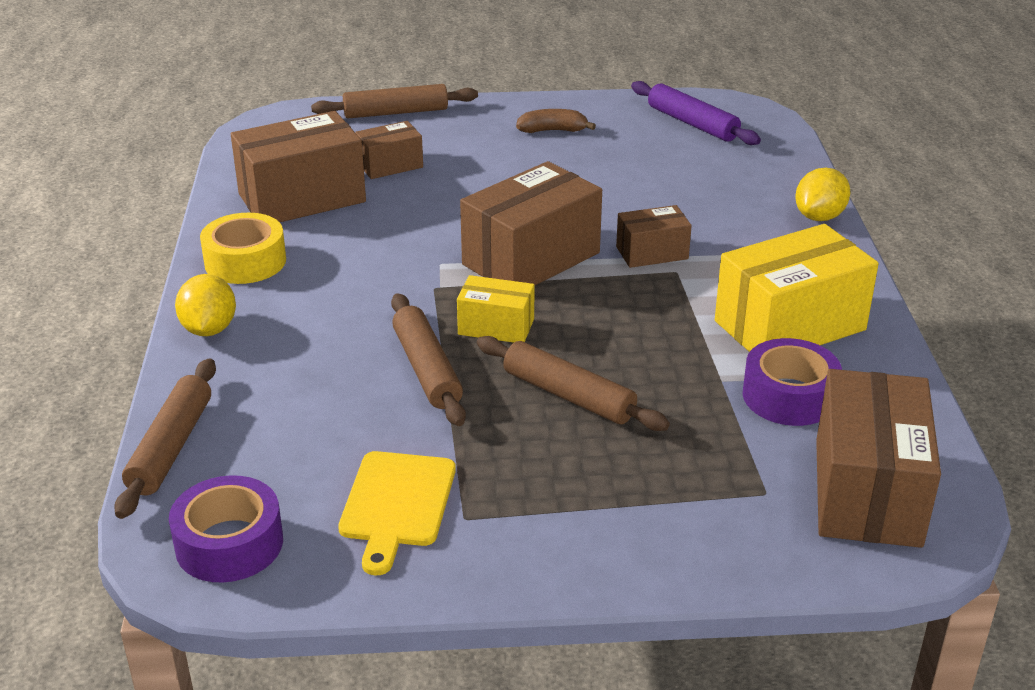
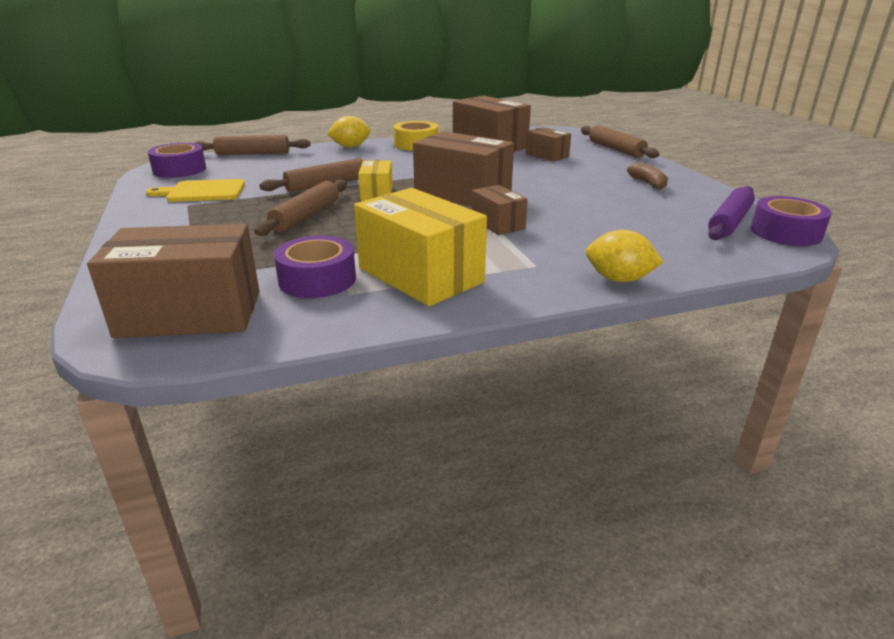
camera: 75 degrees right, 5 degrees down
none -> purple tape [751,196,832,246]

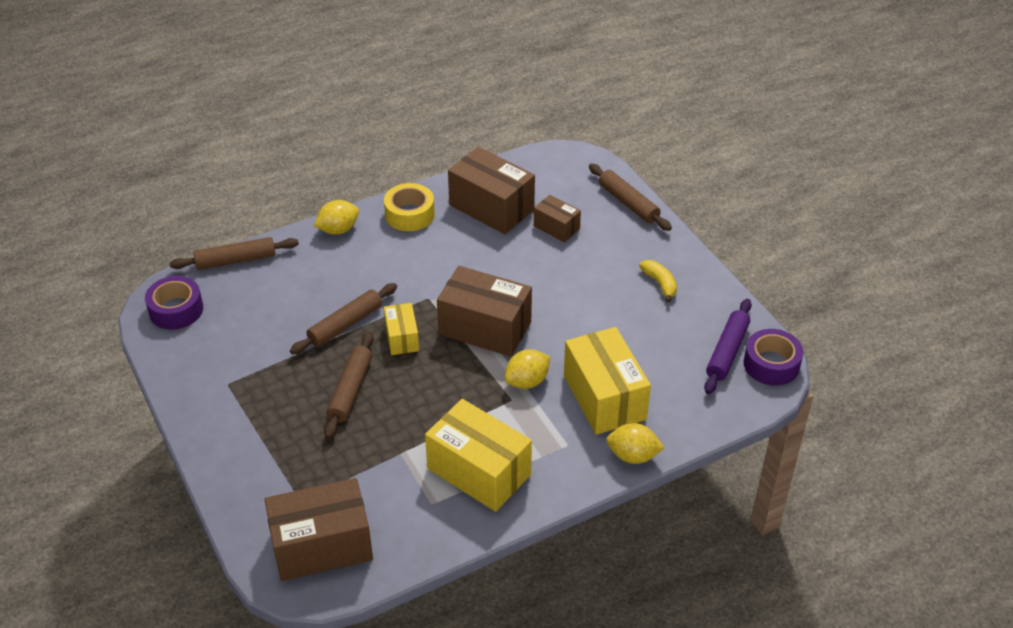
camera: 10 degrees left, 15 degrees up
yellow cutting board [146,179,245,202] -> none
purple tape [274,236,356,298] -> none
brown box [472,185,528,235] -> yellow lemon [505,350,550,389]
brown banana [627,162,668,190] -> yellow banana [639,260,677,303]
none -> yellow box [564,327,651,435]

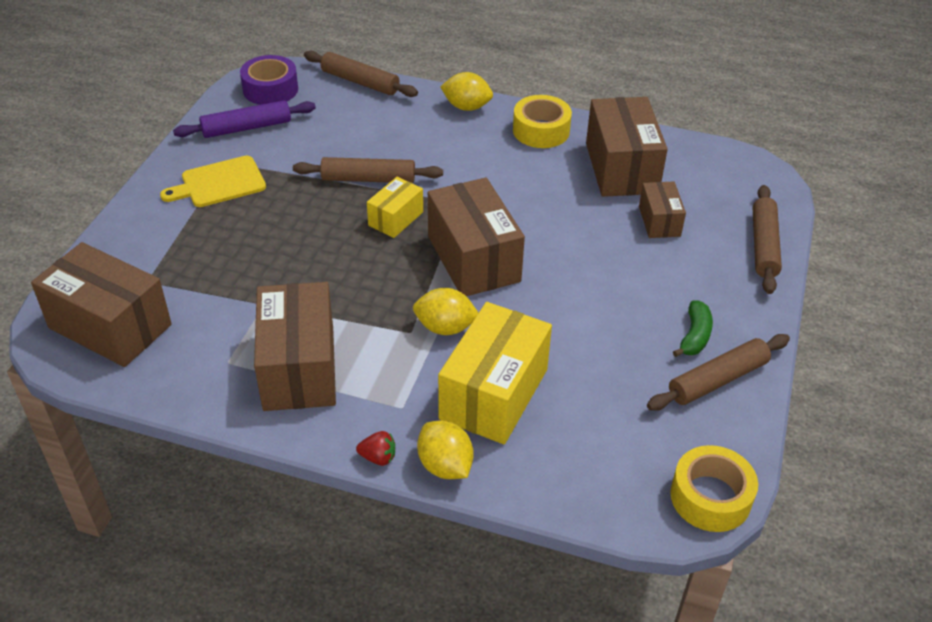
camera: 45 degrees right, 0 degrees up
brown rolling pin [324,332,374,439] -> brown rolling pin moved to [647,334,790,411]
yellow box [425,399,532,512] -> brown box [254,282,336,411]
yellow banana [639,260,677,303] -> green banana [673,300,713,357]
purple rolling pin [704,299,752,394] -> purple rolling pin moved to [173,100,316,138]
purple tape [743,329,803,386] -> yellow tape [671,445,758,532]
none -> yellow cutting board [160,156,266,207]
none -> red strawberry [356,431,395,466]

